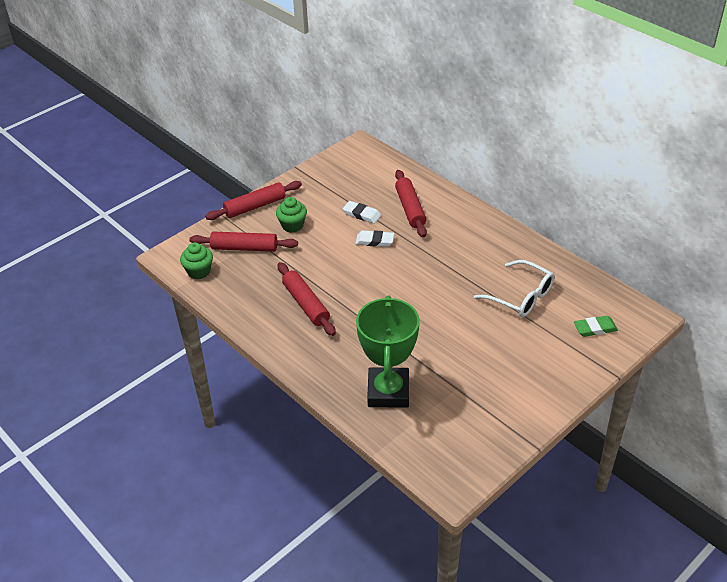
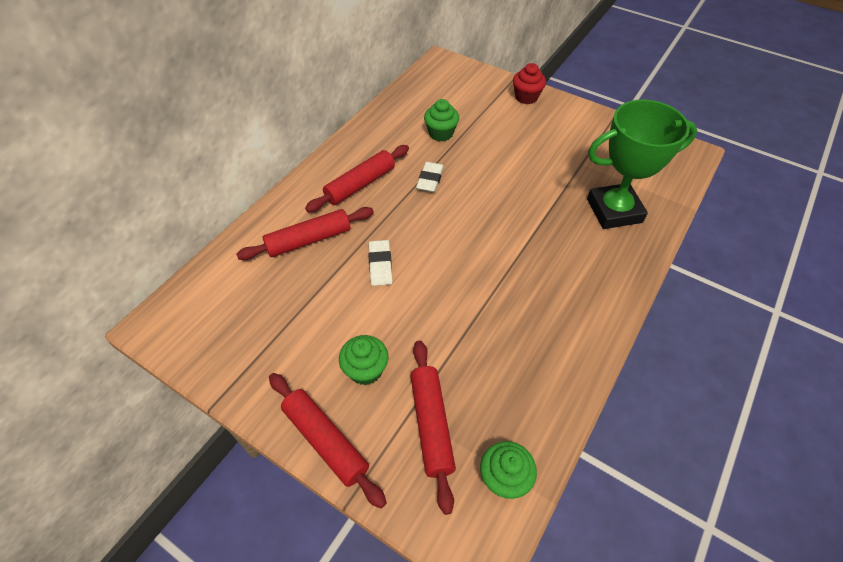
camera: 105 degrees left, 10 degrees up
red rolling pin [278,262,336,336] -> red rolling pin moved to [305,145,409,212]
white eraser [343,201,381,224] -> white eraser moved to [416,162,444,192]
white glasses [474,260,555,317] -> green cupcake [424,99,459,141]
green eraser [574,316,618,337] -> none
none -> red cupcake [513,63,546,104]

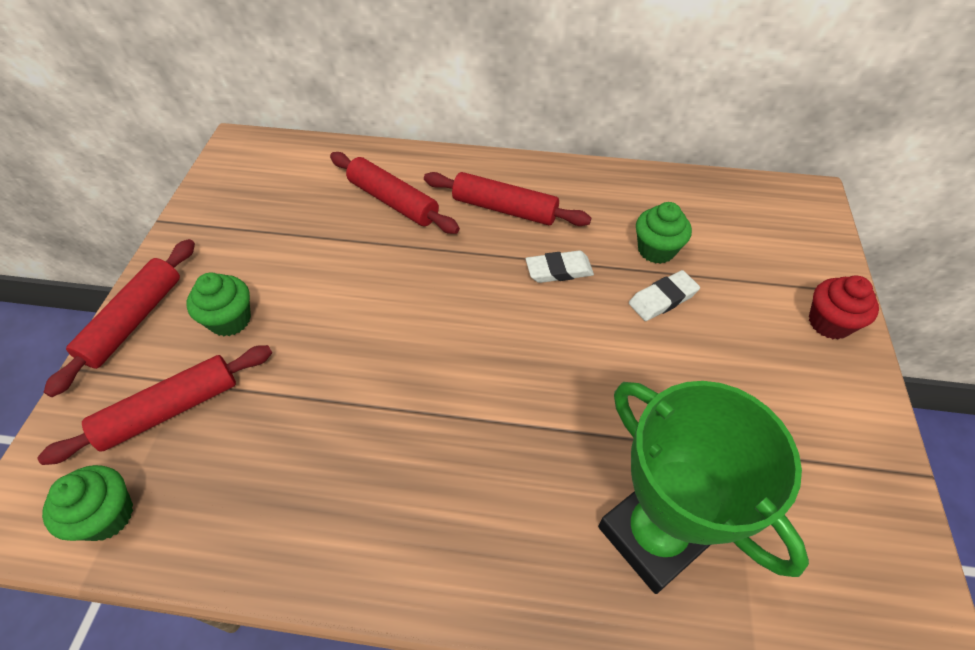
camera: 65 degrees right, 0 degrees up
white eraser [368,240,393,286] -> white eraser moved to [629,270,700,321]

